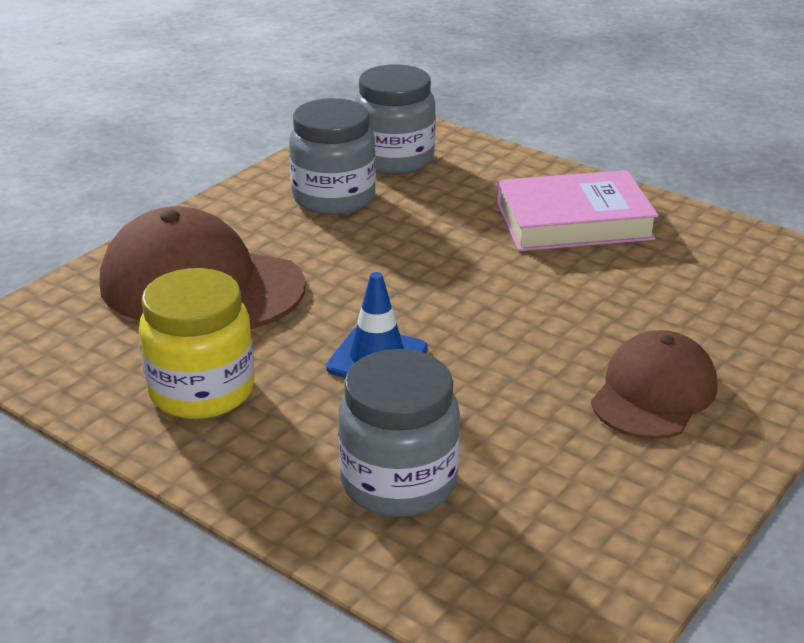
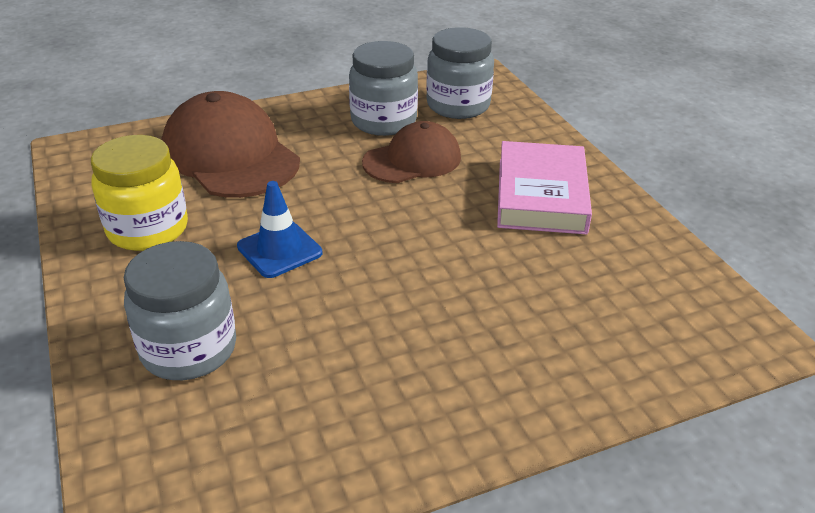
camera: 30 degrees right, 5 degrees up
pink book [497,170,659,251] -> pink book turned 75 degrees clockwise [497,141,592,235]
brown cap [591,330,717,439] -> brown cap moved to [362,121,461,183]

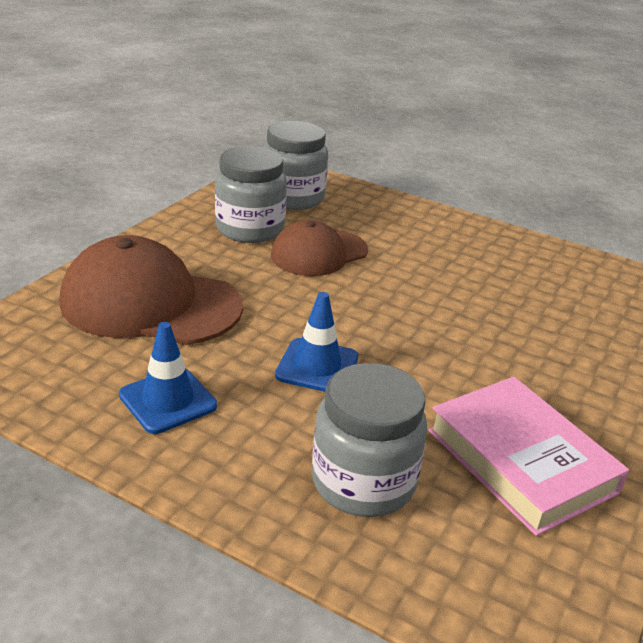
camera: 40 degrees left, 5 degrees down
yellow jar [91,135,188,251] -> blue traffic cone [119,322,217,434]
brown cap [362,121,461,183] -> brown cap turned 150 degrees counterclockwise [271,220,368,276]
pink book [497,141,592,235] -> pink book moved to [428,377,629,536]

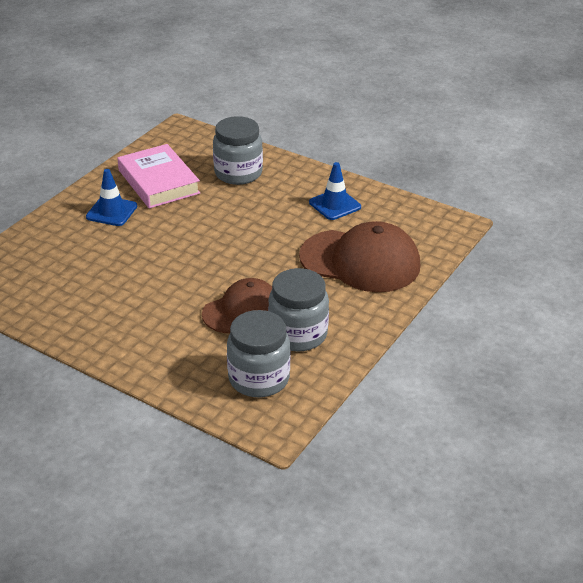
camera: 175 degrees left, 5 degrees up
blue traffic cone [275,292,358,392] -> blue traffic cone moved to [86,169,137,226]

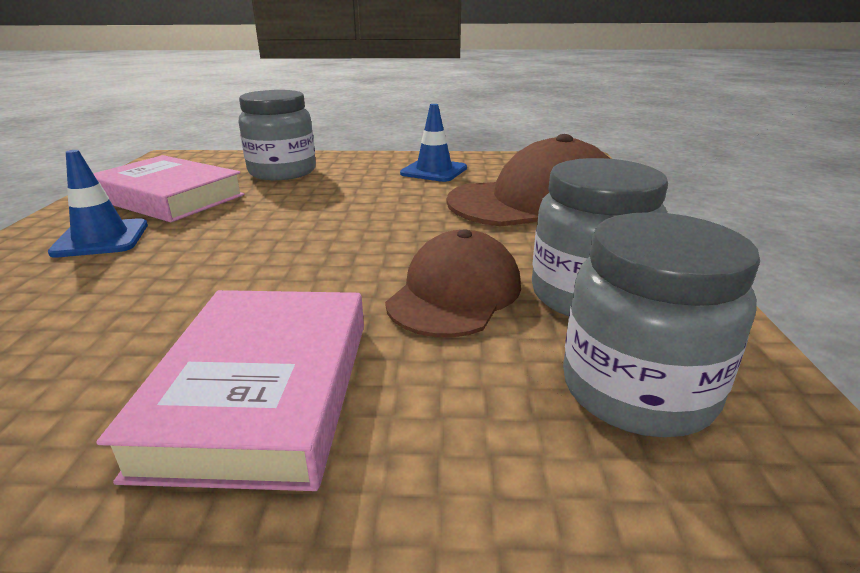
camera: 30 degrees left, 10 degrees down
none -> pink book [96,290,364,491]

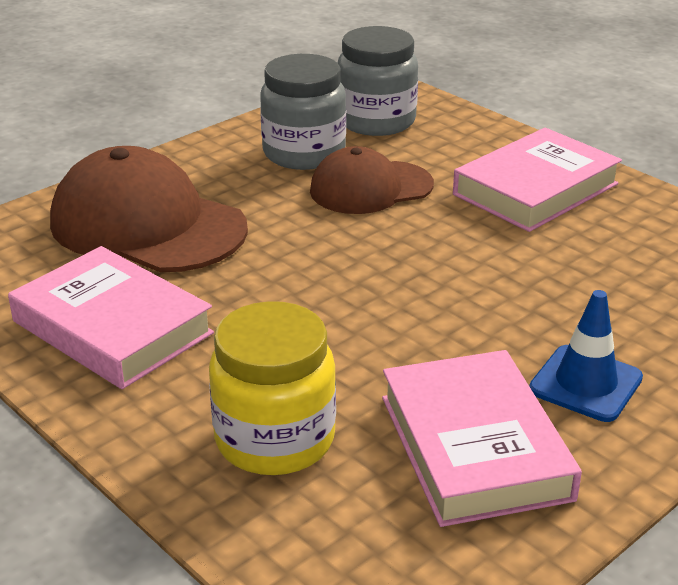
camera: 135 degrees left, 5 degrees up
grey jar [239,90,316,180] -> yellow jar [209,301,336,475]
blue traffic cone [400,104,467,182] -> pink book [8,246,214,389]

